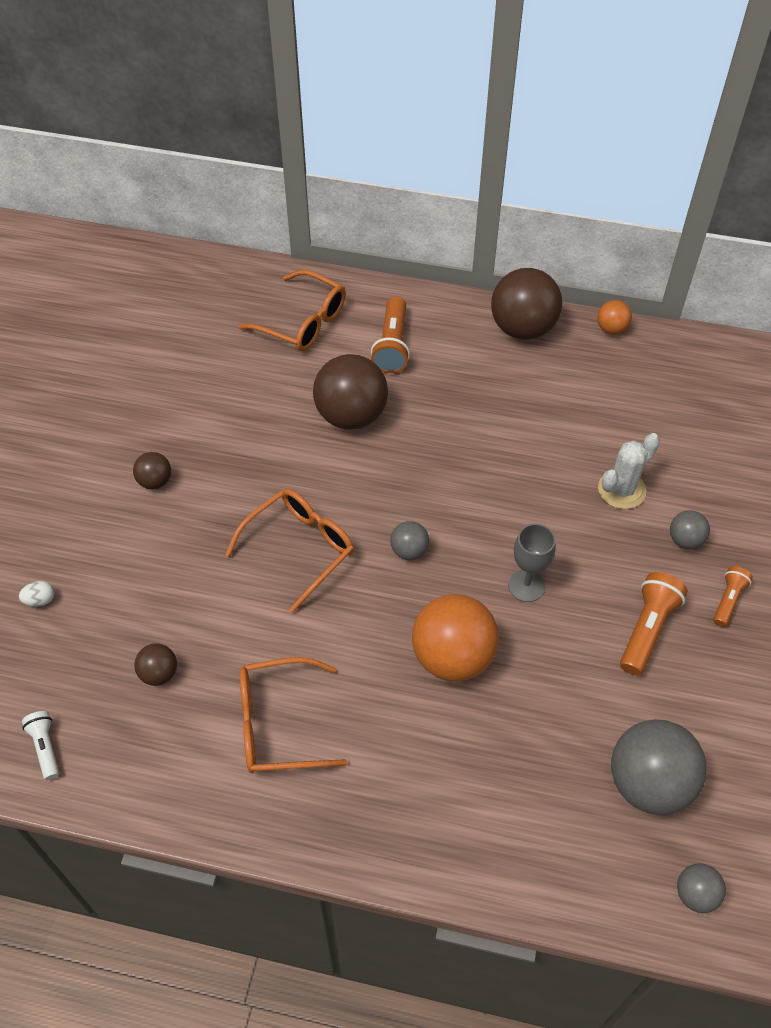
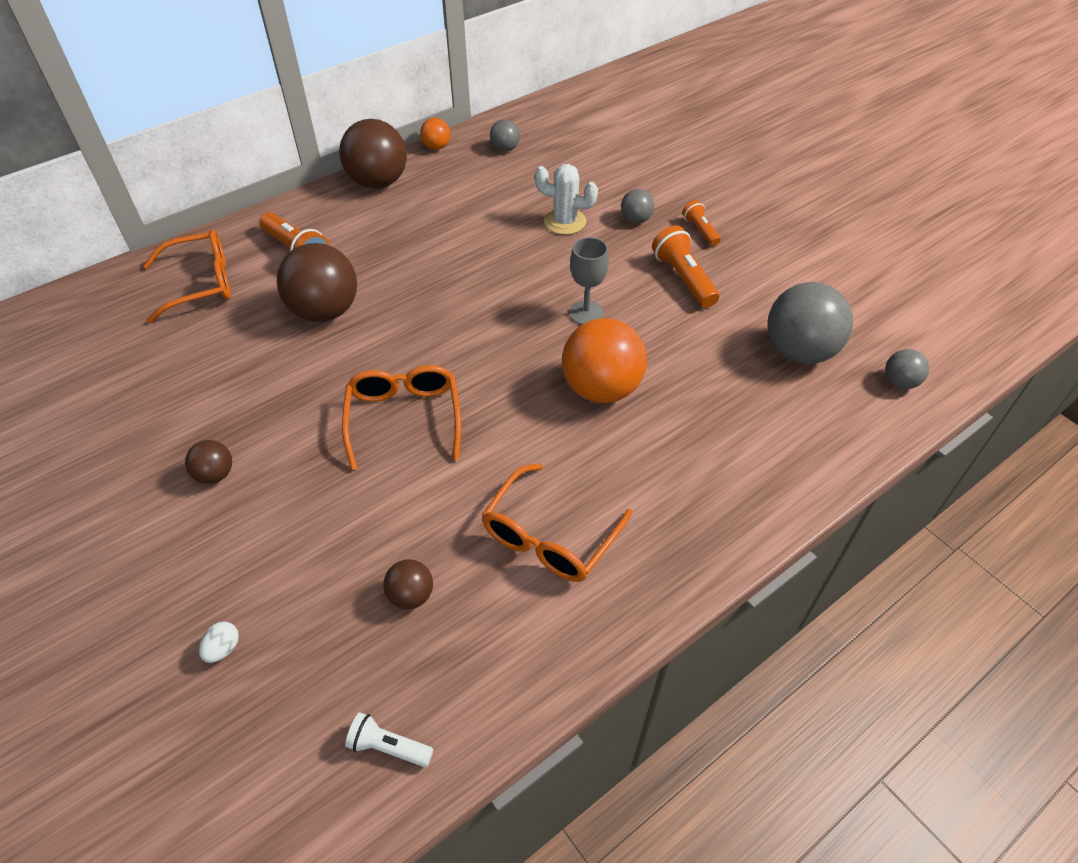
camera: 50 degrees left, 5 degrees down
grey ball [390,521,429,560] -> grey ball moved to [490,119,520,152]
white cactus [598,433,660,509] -> white cactus turned 75 degrees counterclockwise [535,164,598,235]

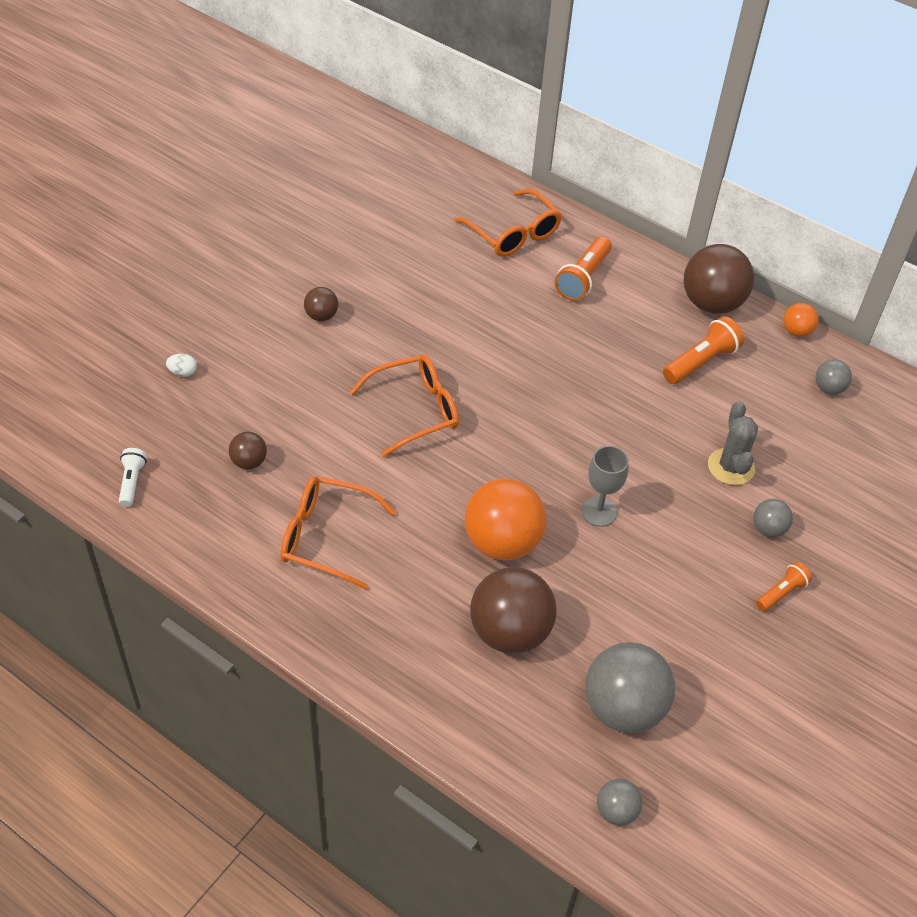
camera: 70 degrees right, 0 degrees up
brown ball [277,243,357,322] -> brown ball moved to [470,567,556,654]
white cactus [535,164,598,235] -> grey cactus [708,401,758,485]
orange flashlight [652,225,719,308] -> orange flashlight moved to [663,316,744,384]

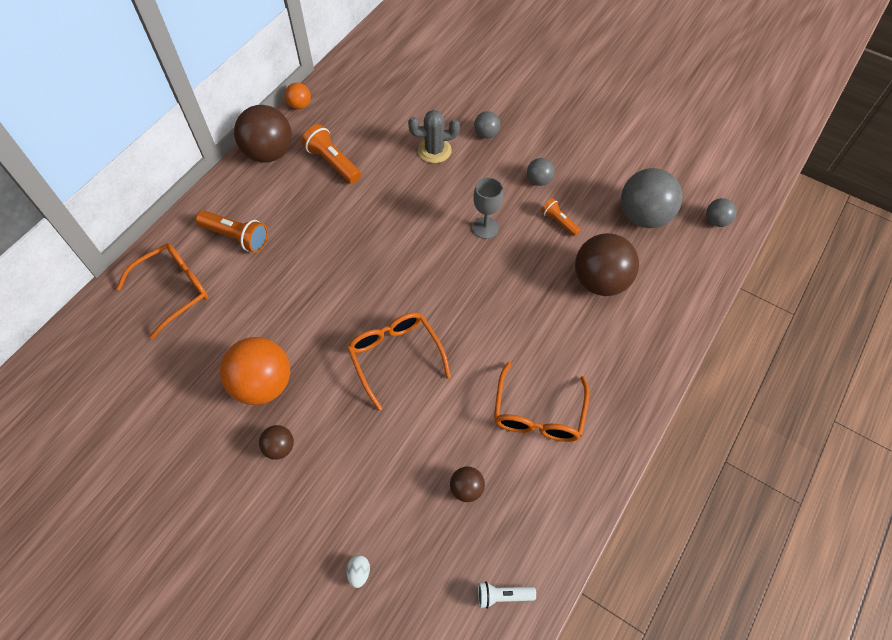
camera: 90 degrees left, 10 degrees up
orange ball [465,479,546,560] -> orange ball moved to [220,337,290,405]
orange flashlight [756,562,812,611] -> orange flashlight moved to [541,198,581,236]
grey ball [815,359,852,395] -> grey ball moved to [527,158,555,186]

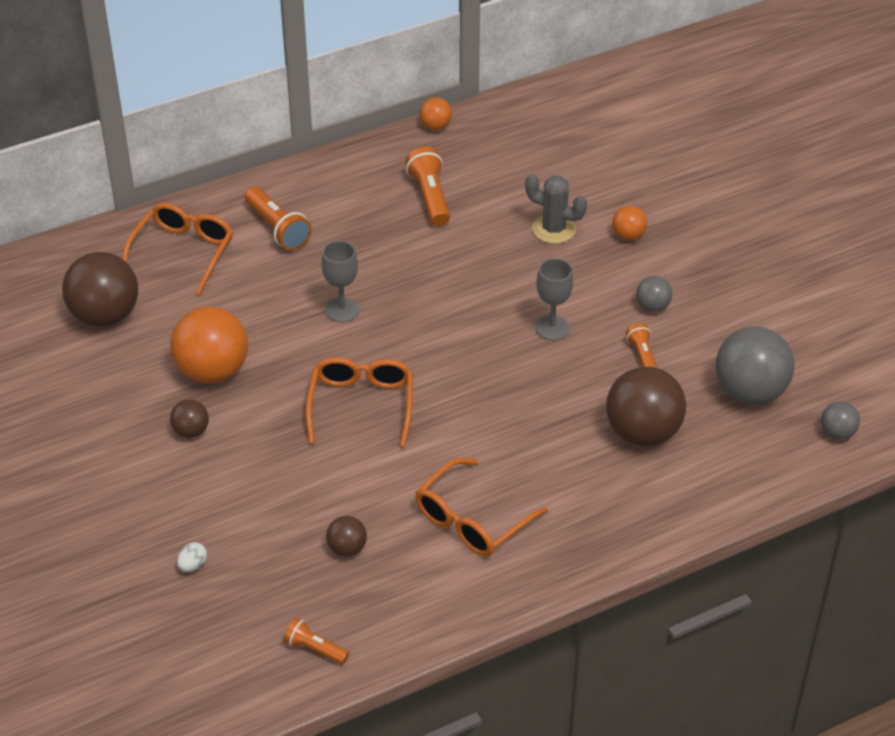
camera: 30 degrees right, 15 degrees down
orange glasses [116,243,208,339] -> orange glasses turned 60 degrees counterclockwise [122,203,233,295]
brown ball [234,105,292,163] -> brown ball moved to [62,252,138,327]
grey ball [474,111,500,138] -> orange ball [612,206,647,240]
white flashlight [478,581,536,609] -> orange flashlight [284,618,349,664]
none -> grey goblet [321,241,359,322]

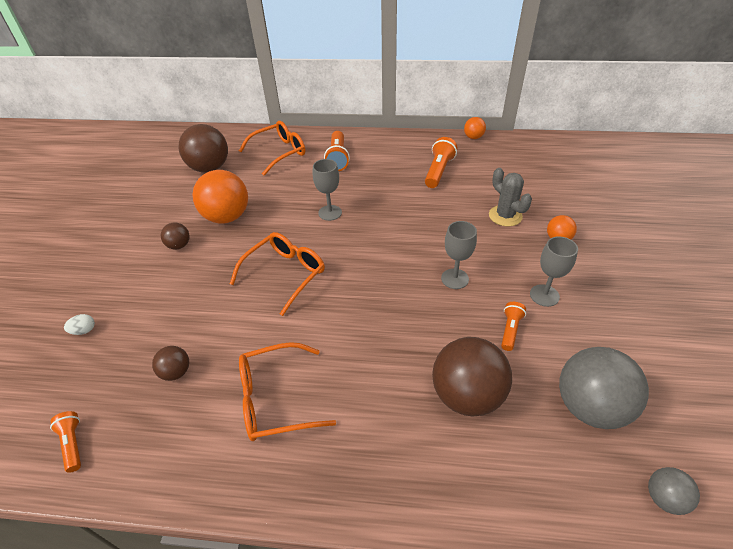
camera: 35 degrees right, 0 degrees up
grey ball [636,276,672,312] -> grey goblet [530,236,578,307]

